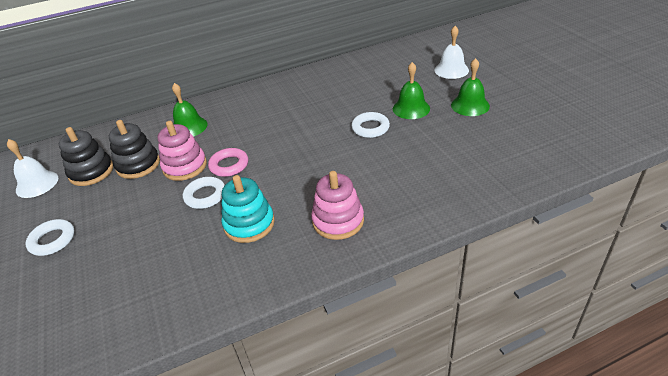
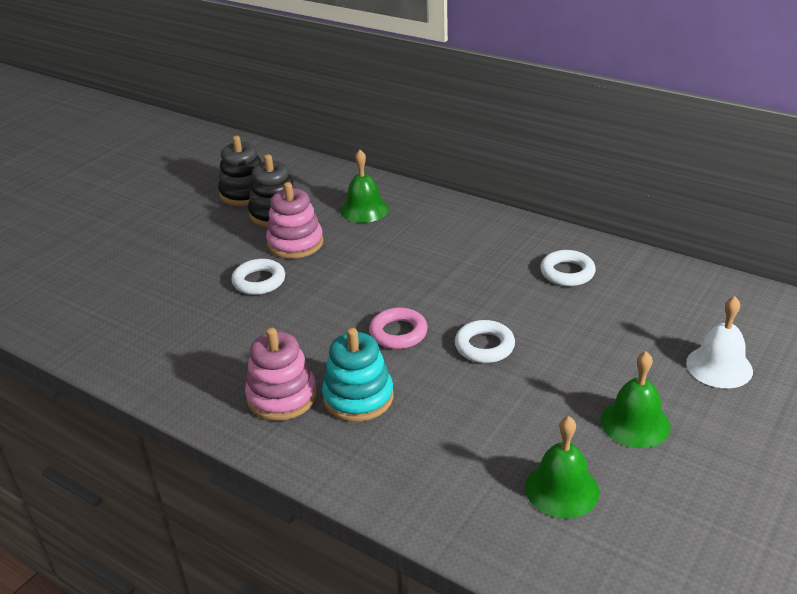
camera: 55 degrees right, 5 degrees down
white bell [7,139,58,198] -> none
white ring [25,219,75,256] -> white ring moved to [540,250,596,286]
pink ring [208,148,248,177] -> pink ring moved to [369,307,428,349]
turquoise stacking toy [221,175,275,243] -> turquoise stacking toy moved to [322,328,394,422]
green bell [393,62,430,119] -> green bell moved to [525,416,599,519]

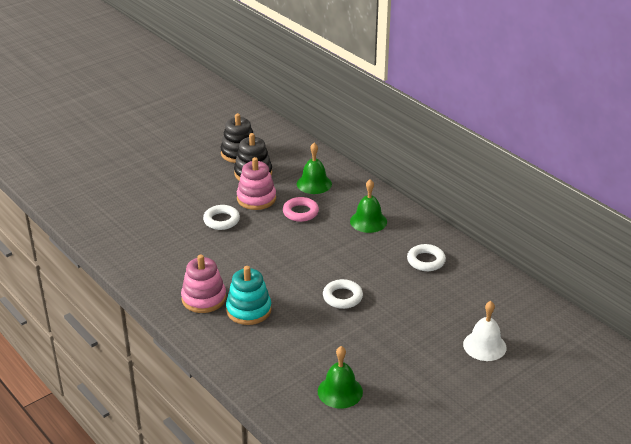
camera: 15 degrees right, 0 degrees up
pink ring [369,307,428,349] -> pink ring moved to [283,197,319,222]
green bell [600,351,670,448] -> green bell moved to [350,179,387,233]

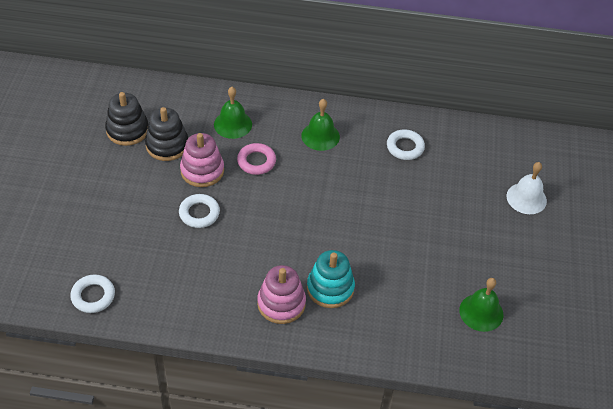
camera: 45 degrees left, 15 degrees up
white ring [323,279,363,309] -> white ring moved to [70,274,115,313]

